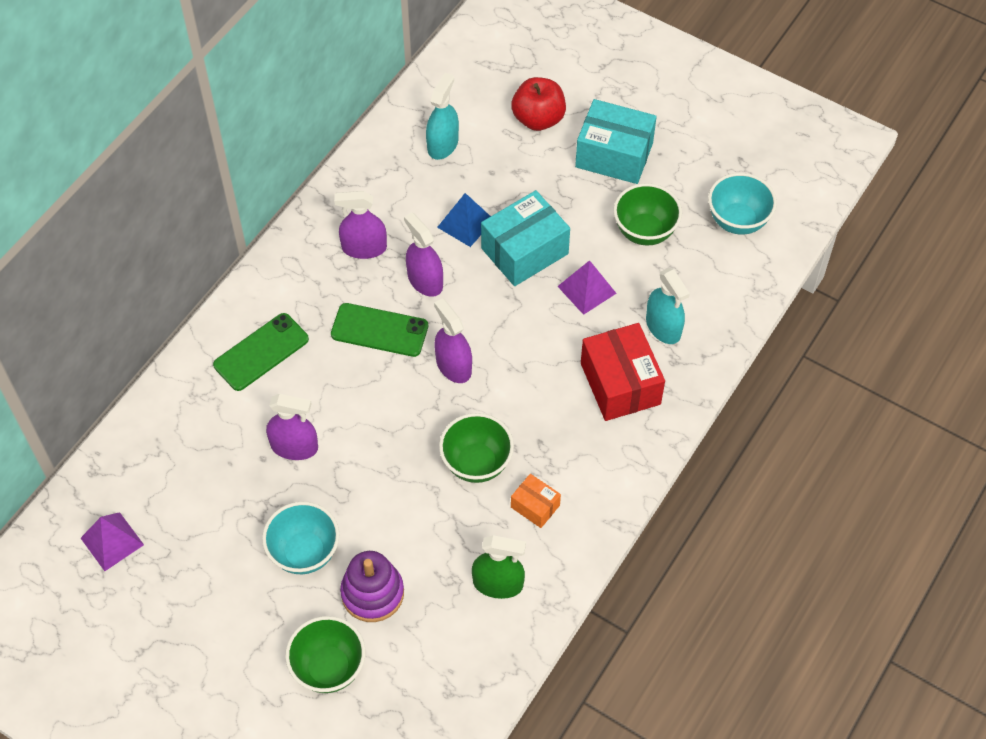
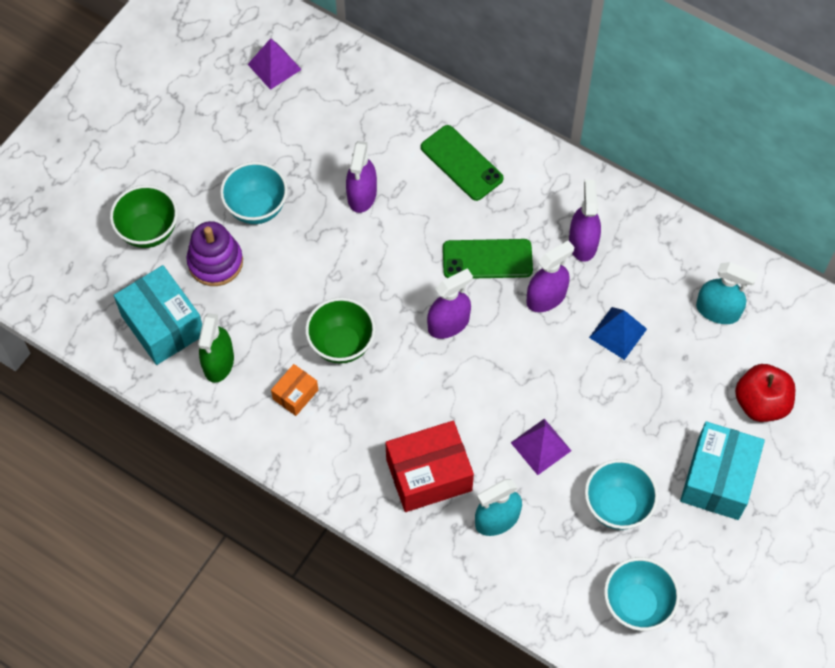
camera: 90 degrees right, 5 degrees up
green phone [331,303,428,357] -> green phone turned 75 degrees clockwise [443,239,533,278]
turquoise box [481,190,570,286] -> turquoise box moved to [114,265,202,365]
green bowl [613,183,682,245] -> turquoise bowl [585,459,659,530]

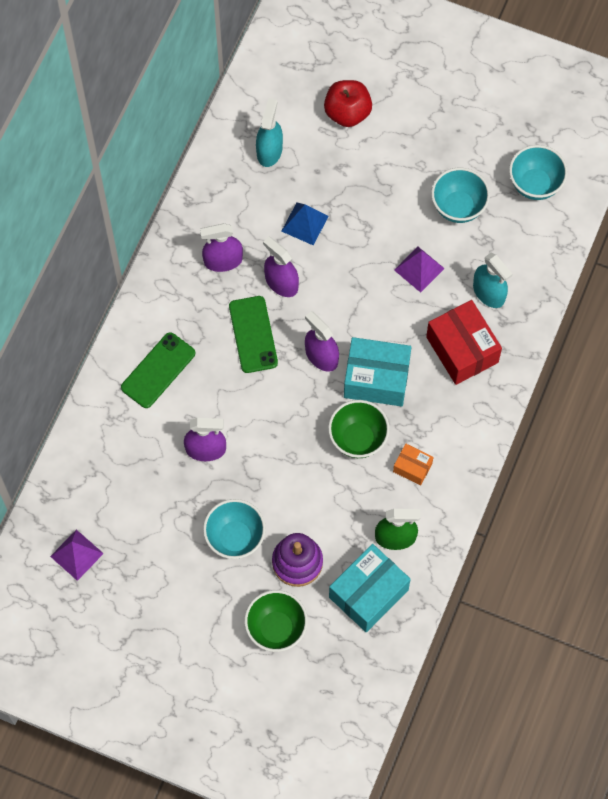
camera: 100 degrees left, 5 degrees up
turquoise box [680,421,765,520] -> turquoise box moved to [344,337,411,406]

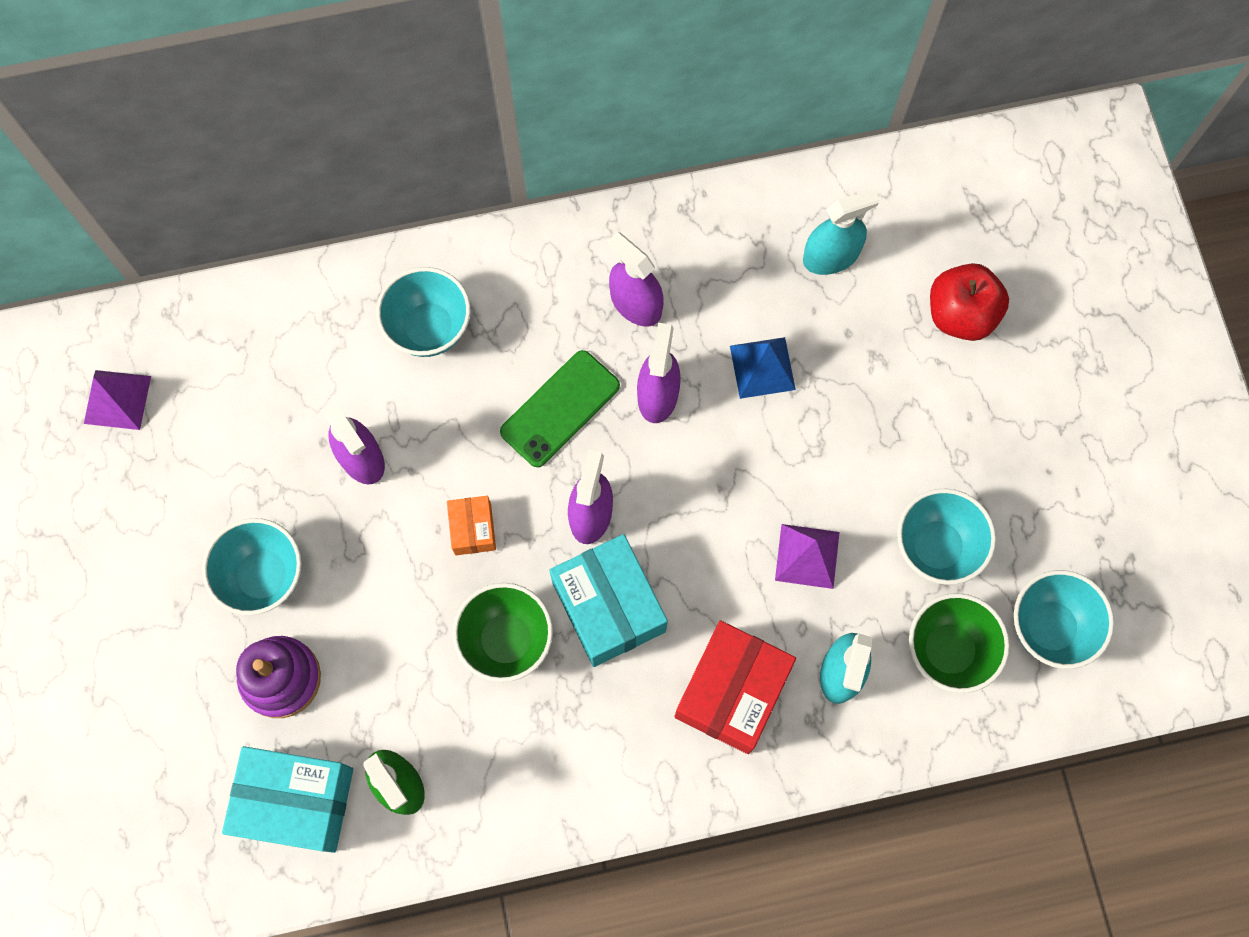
camera: 55 degrees right, 5 degrees up
green phone [121,332,195,408] -> turquoise bowl [376,267,471,357]
green bowl [244,590,308,652] -> green bowl moved to [909,593,1010,693]
orange box [393,444,433,485] -> orange box moved to [447,496,496,555]

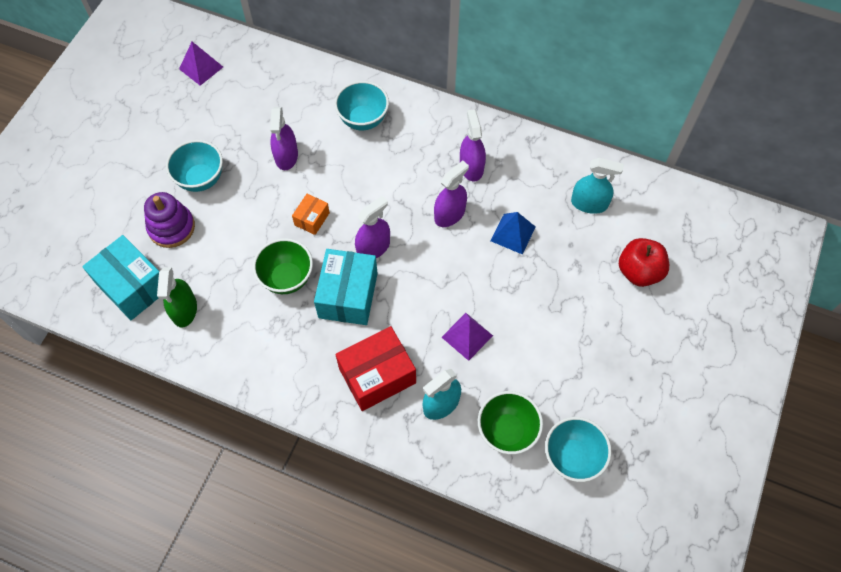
camera: 35 degrees right, 10 degrees down
green phone [500,350,620,467] -> none
turquoise bowl [897,488,996,585] -> none

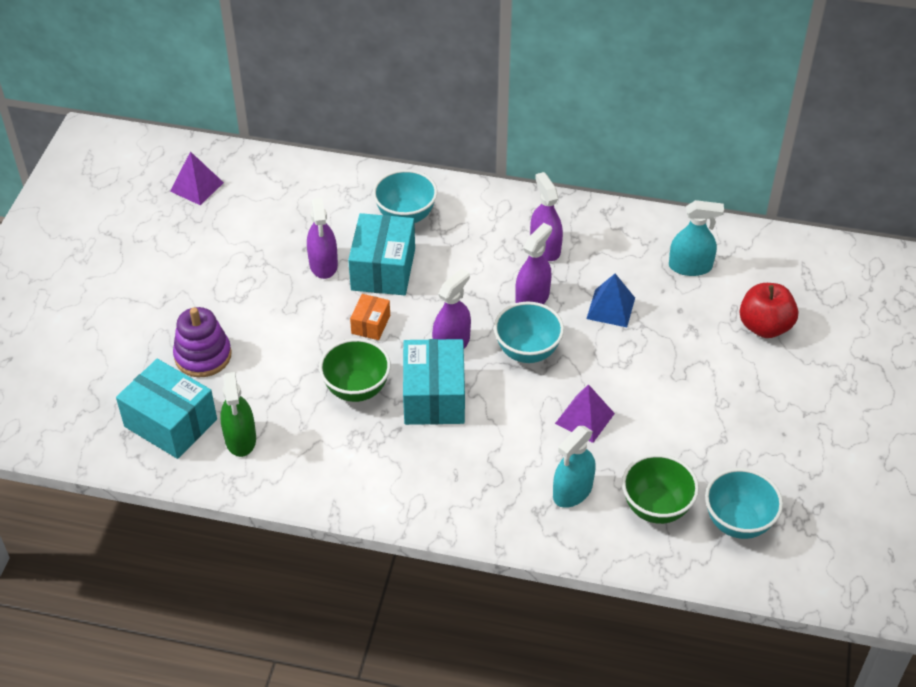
camera: 10 degrees left, 15 degrees down
turquoise bowl [166,140,223,192] -> turquoise bowl moved to [494,302,564,363]
red box [335,326,416,411] -> none
none -> turquoise box [348,213,415,295]

